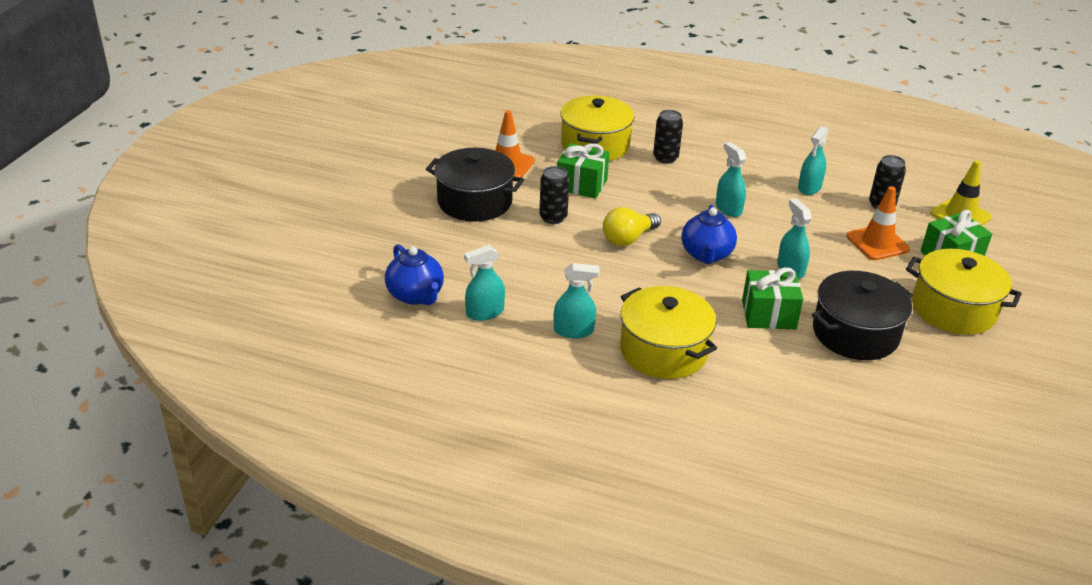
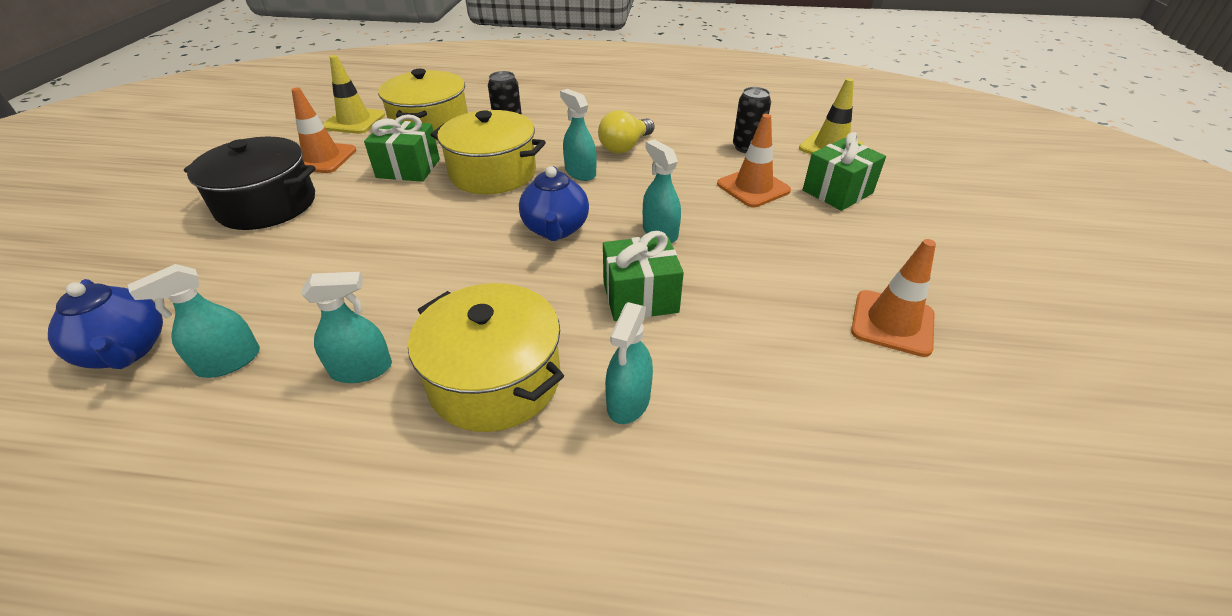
camera: 10 degrees left, 5 degrees up
black can [539,166,569,224] -> none
yellow light bulb [603,207,661,246] -> yellow light bulb moved to [598,110,655,153]
turquoise spray bottle [798,126,829,195] -> turquoise spray bottle moved to [605,302,653,424]
black pot [812,271,913,360] -> none
yellow pot [906,249,1022,335] -> yellow pot moved to [431,110,546,194]
none -> yellow traffic cone [323,55,385,134]
none -> orange traffic cone [851,239,936,357]

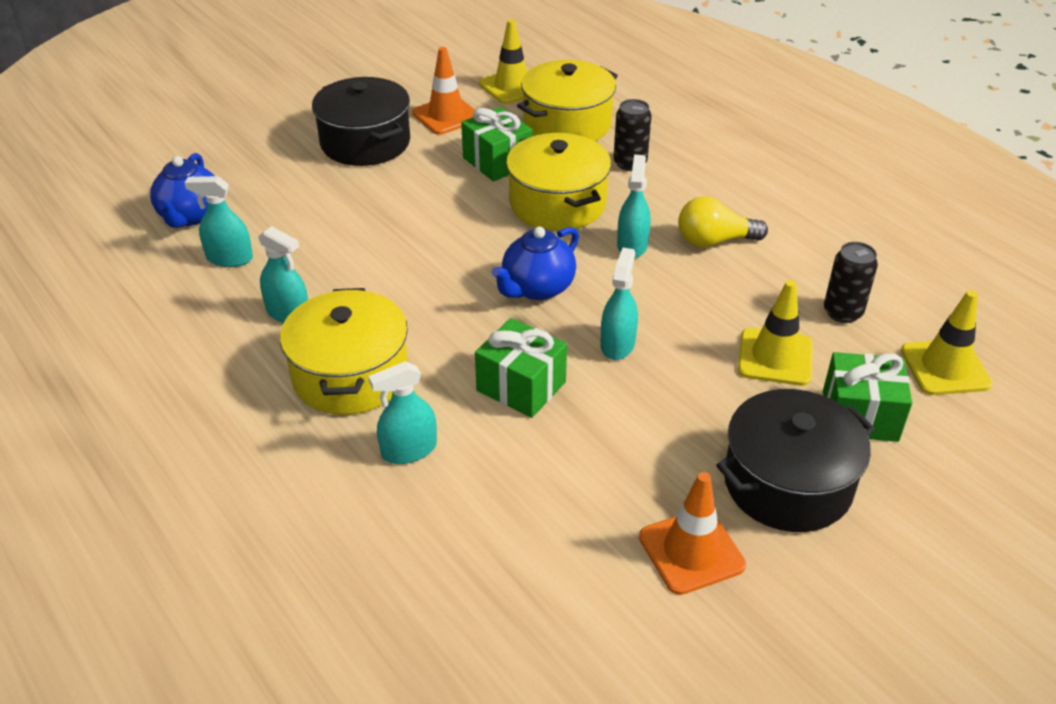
camera: 45 degrees right, 0 degrees up
orange traffic cone [717,114,791,207] -> yellow traffic cone [738,280,813,386]
none -> black pot [716,389,875,532]

